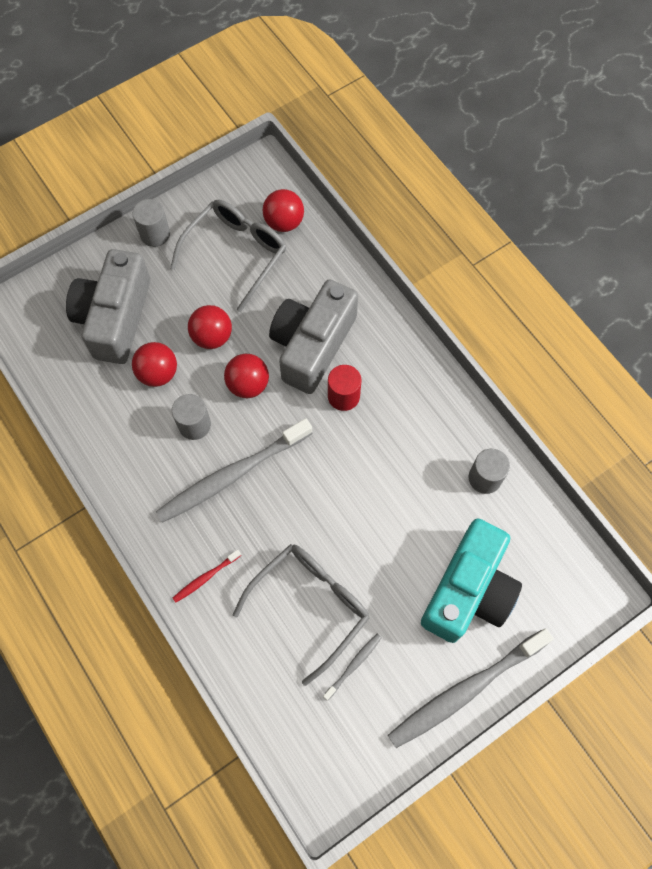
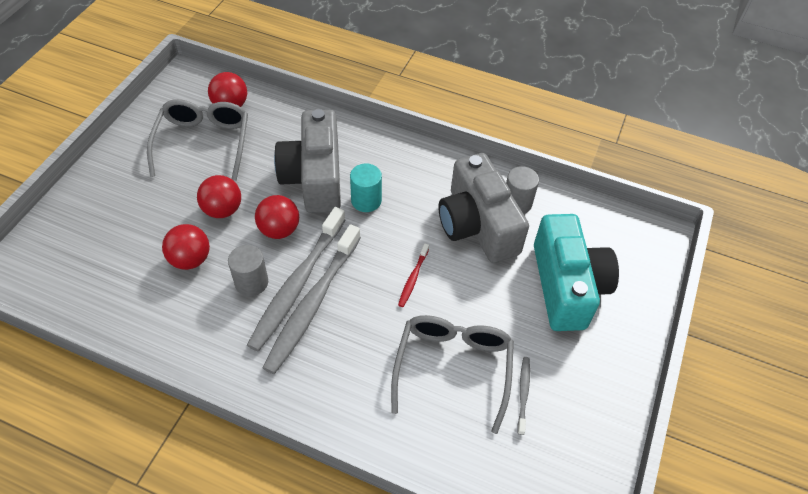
camera: 35 degrees left, 15 degrees down
grey camera [66,249,151,364] -> grey camera moved to [439,153,529,263]
grey cylinder [133,199,170,247] -> none
red toothbrush [173,549,241,602] -> red toothbrush moved to [398,244,429,307]
red cylinder [328,365,361,411] -> turquoise cylinder [350,163,382,212]
grey toothbrush [388,628,554,748] -> grey toothbrush moved to [247,207,345,351]

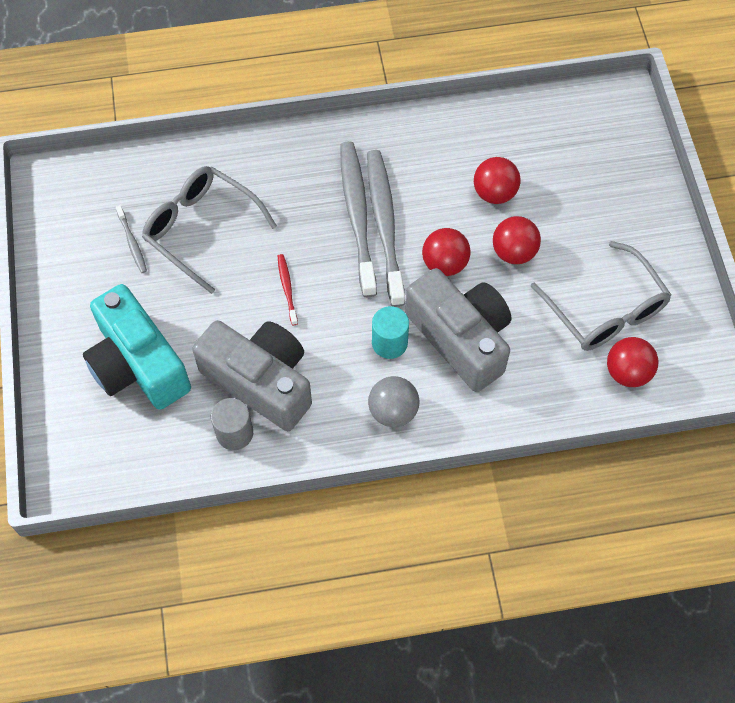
camera: 150 degrees right, 10 degrees up
grey cylinder [228,245,268,296] -> none
grey glasses [391,315,514,434] -> grey glasses turned 150 degrees clockwise [142,166,277,294]
none -> grey ball [368,376,419,427]

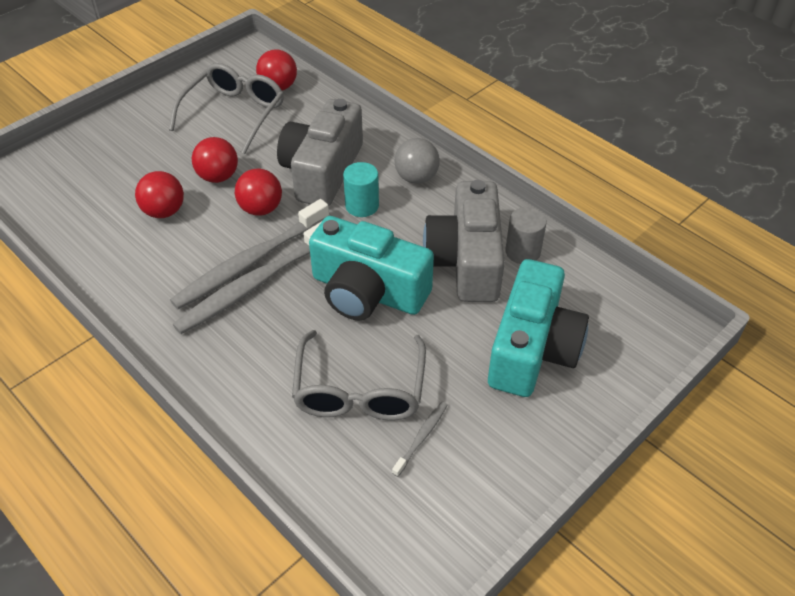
camera: 125 degrees left, 15 degrees down
red toothbrush [278,254,298,325] -> turquoise camera [309,216,434,321]

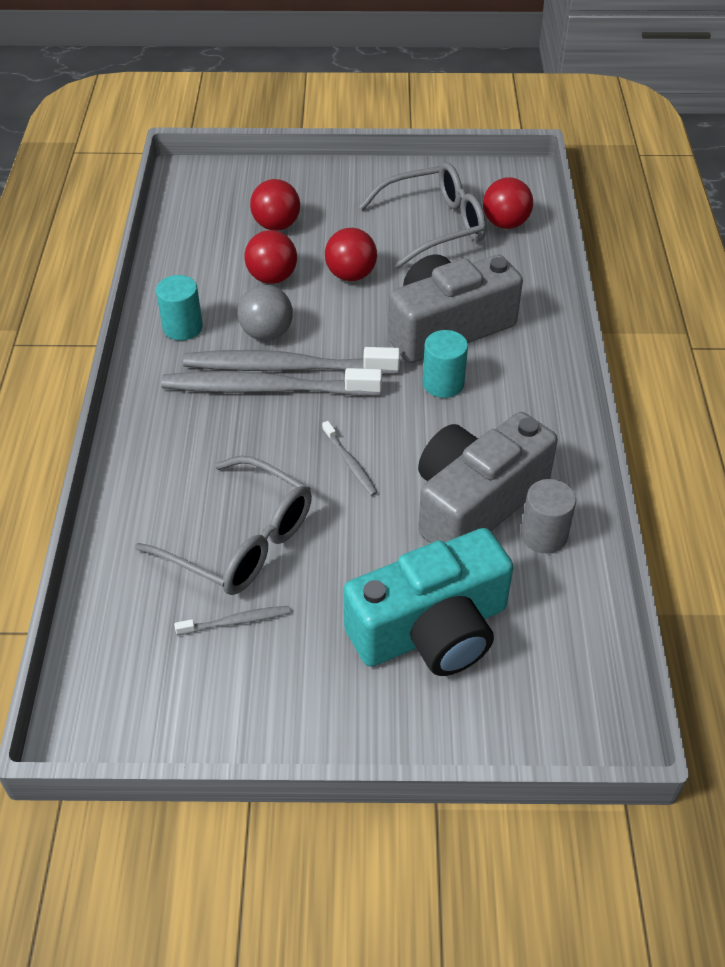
camera: 45 degrees right, 0 degrees up
red ball [235,169,282,216] -> red ball moved to [250,179,300,231]
grey glasses [292,330,426,421] -> grey glasses turned 105 degrees counterclockwise [135,456,312,595]
turquoise camera [309,216,434,321] -> grey toothbrush [322,421,378,496]
grey ball [395,138,440,184] -> grey ball moved to [237,285,293,341]
none -> turquoise cylinder [156,275,203,341]

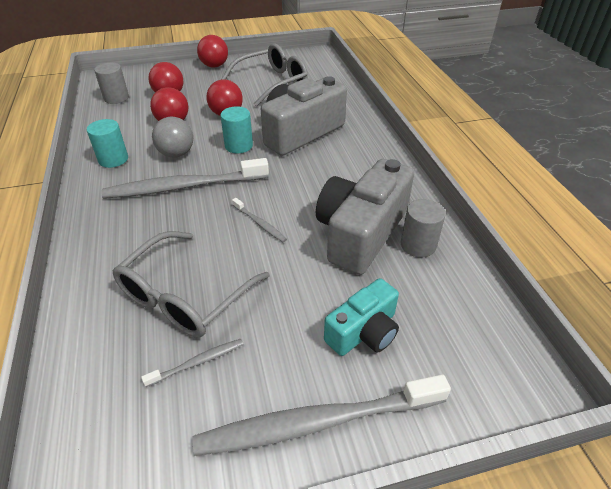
camera: 15 degrees left, 5 degrees down
grey glasses [135,456,312,595] -> grey glasses turned 105 degrees clockwise [113,231,270,337]
grey toothbrush [183,347,400,374] -> grey toothbrush moved to [192,375,451,456]
turquoise camera [343,528,514,676] -> turquoise camera [324,278,399,356], size x0.58
turquoise cylinder [423,330,468,398] -> turquoise cylinder moved to [220,106,253,153]
red ball [483,177,533,229] -> red ball moved to [197,35,228,68]
none -> grey cylinder [94,63,129,104]

